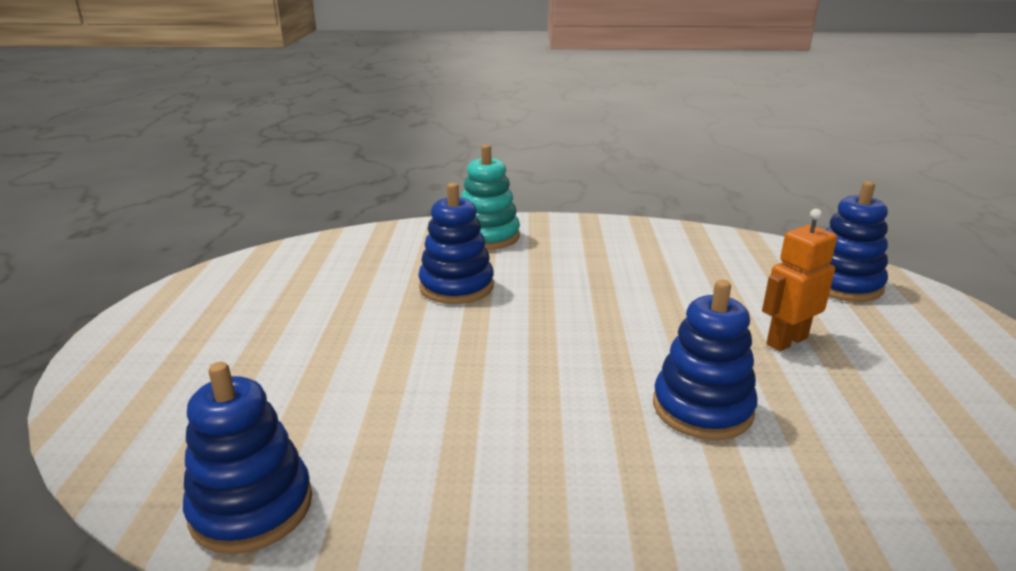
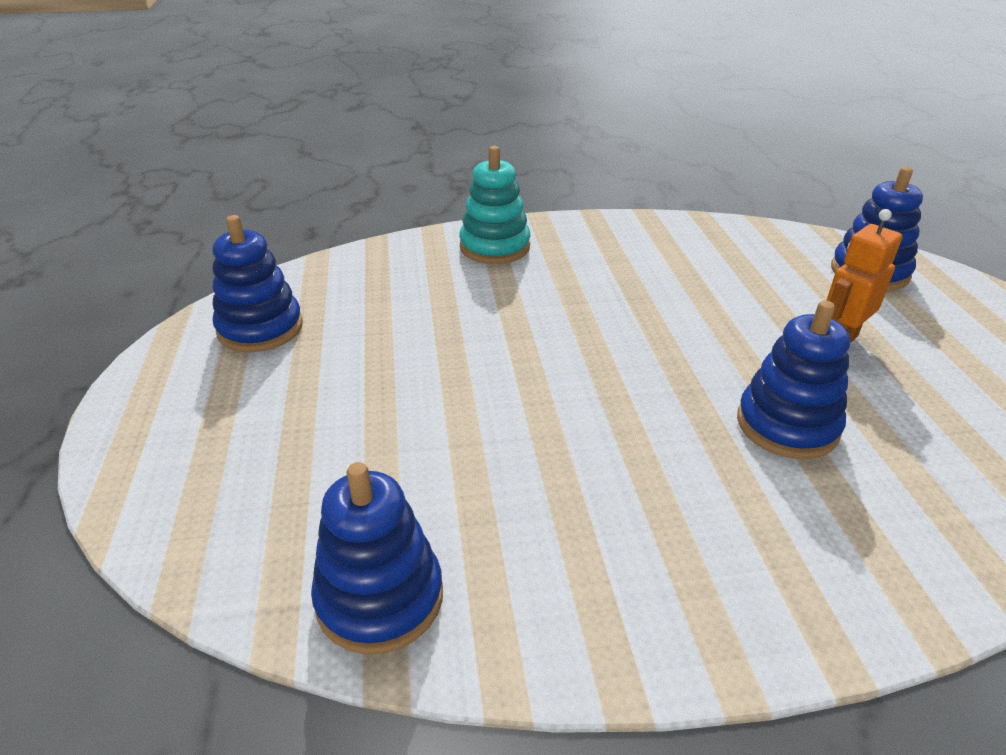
camera: 10 degrees left, 10 degrees up
blue stacking toy [418,183,494,304] -> blue stacking toy moved to [213,215,303,352]

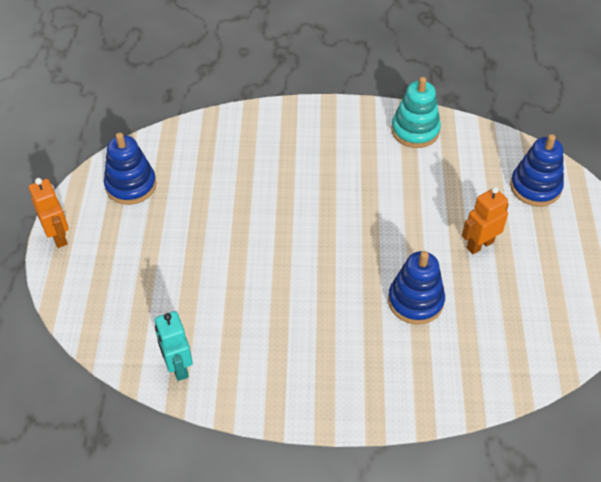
camera: 10 degrees right, 15 degrees up
blue stacking toy [311,462,443,654] -> turquoise robot [155,311,193,381]
turquoise stacking toy [459,146,530,264] -> turquoise stacking toy moved to [391,77,441,148]
none -> orange robot [29,178,69,248]

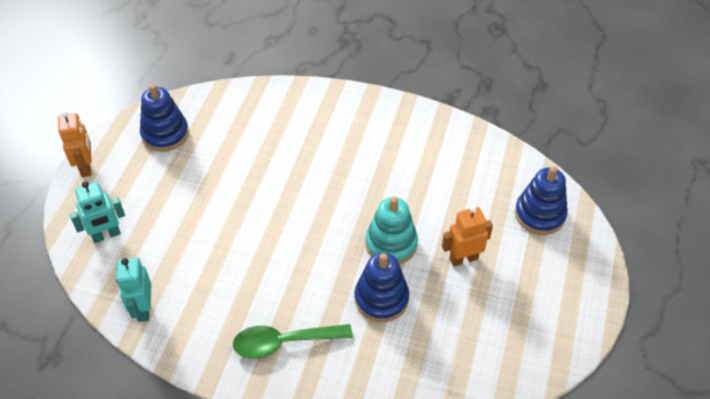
camera: 15 degrees right, 0 degrees up
turquoise stacking toy [391,77,441,148] -> turquoise stacking toy moved to [366,197,418,264]
none -> turquoise robot [70,181,125,243]
none -> green spoon [233,324,352,358]

